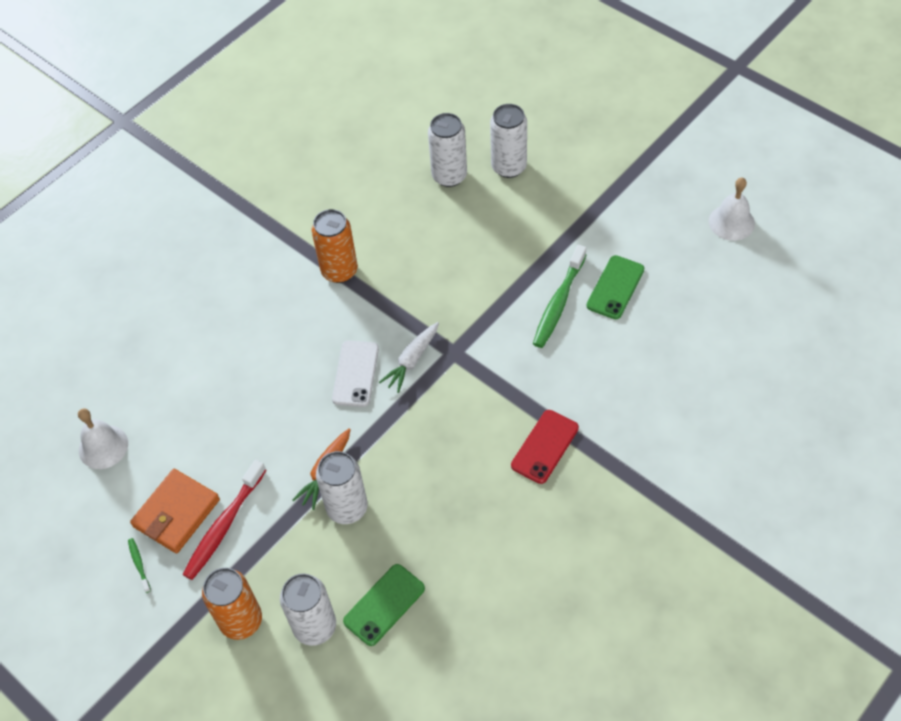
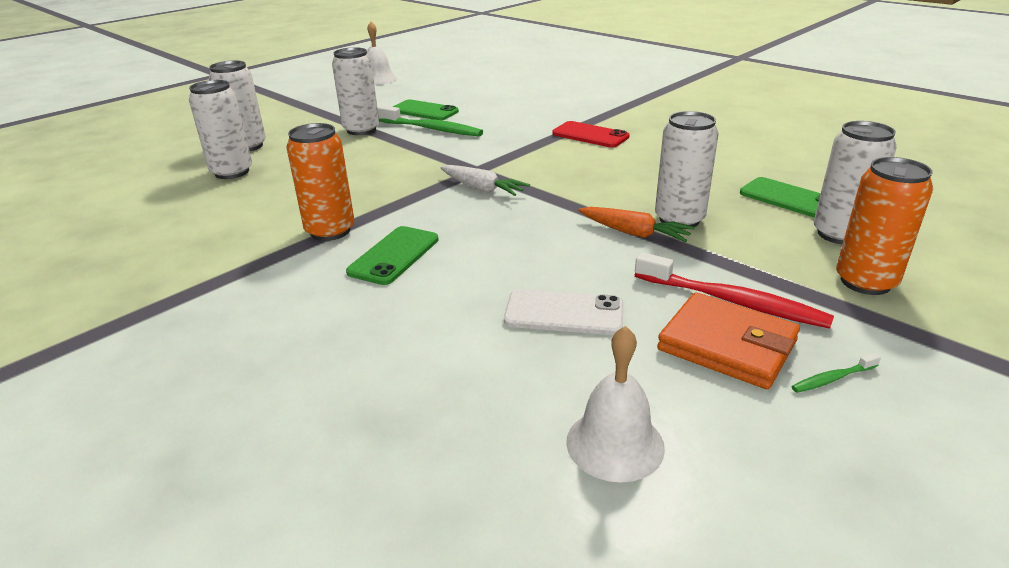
camera: 90 degrees left, 25 degrees down
white phone [332,341,379,407] -> white phone moved to [504,289,624,335]
none -> white can [332,47,379,135]
none -> green phone [346,226,439,285]

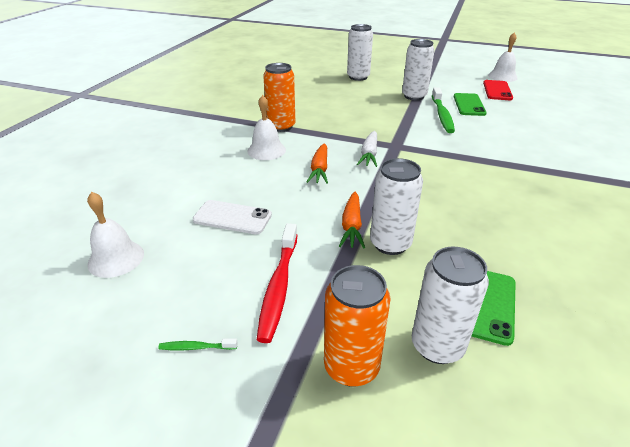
camera: 65 degrees right, 5 degrees up
white can [189,80,252,179] -> none
green phone [346,226,439,285] -> white bell [247,95,286,160]
white phone [504,289,624,335] -> white phone turned 60 degrees counterclockwise [193,200,272,234]
red phone [552,121,630,148] -> red phone moved to [483,80,513,100]
orange wallet [657,292,800,389] -> none
green toothbrush [791,353,881,393] -> green toothbrush turned 45 degrees counterclockwise [158,338,238,350]
none -> orange carrot [307,143,328,184]

